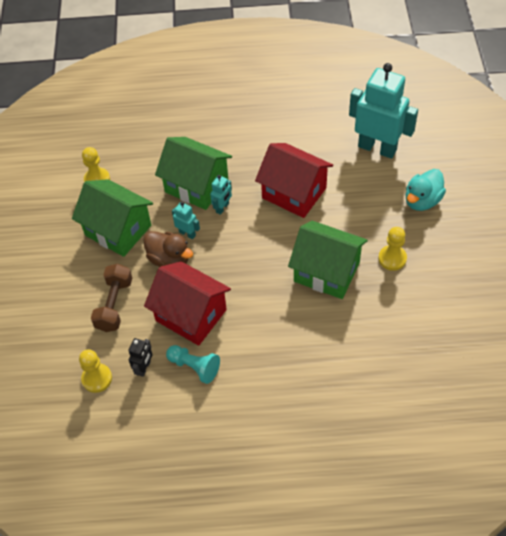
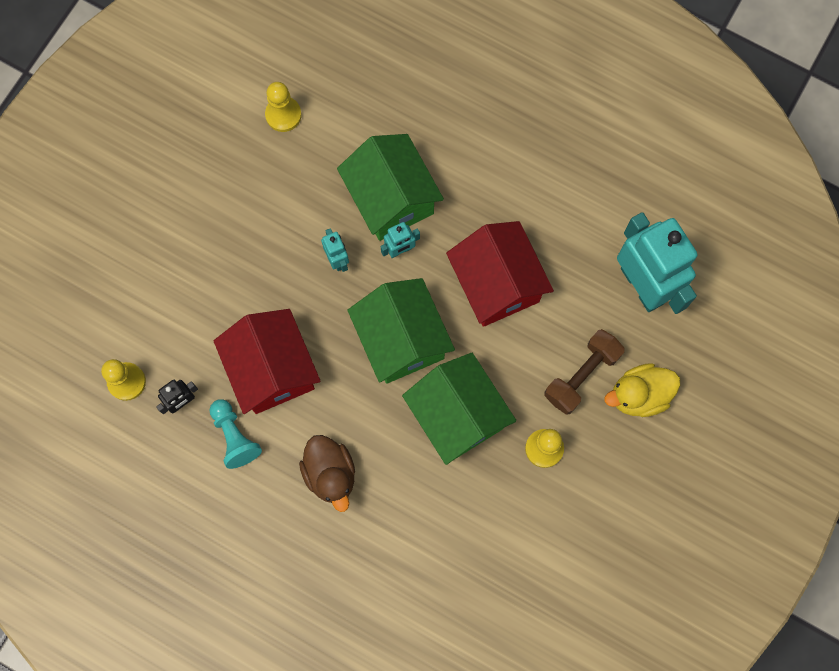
camera: 30 degrees right, 20 degrees up
green house [72,179,153,257] -> green house moved to [347,278,455,384]
brown dumbbell [91,264,132,332] -> brown dumbbell moved to [544,329,625,415]
brown duck [143,231,193,267] -> brown duck moved to [299,435,355,512]
turquoise duck [406,169,446,211] -> yellow duck [605,363,680,417]

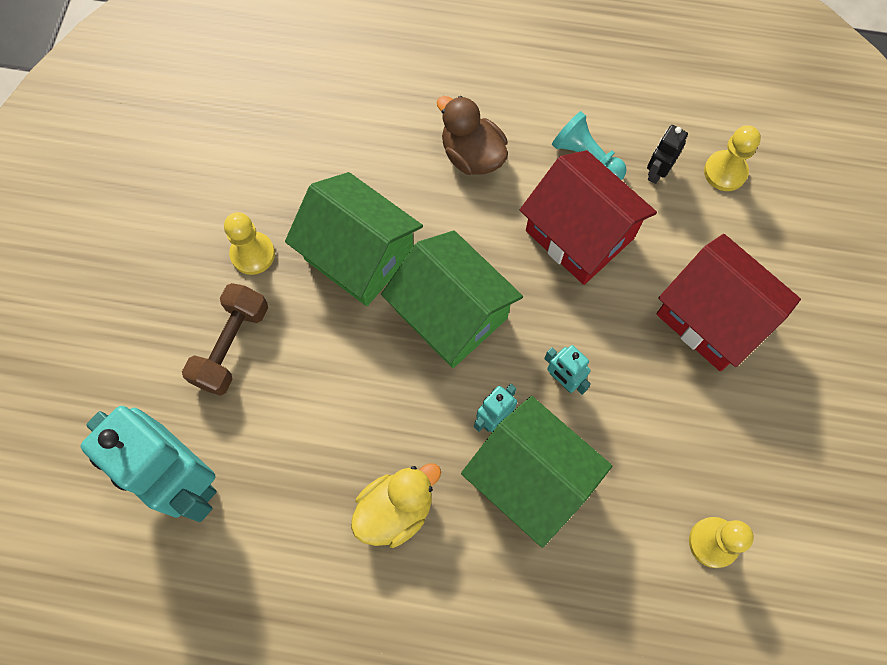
camera: 160 degrees right, 5 degrees down
red house [446,221,554,327] -> red house moved to [657,234,801,371]
yellow duck [605,363,680,417] -> yellow duck moved to [351,463,441,548]

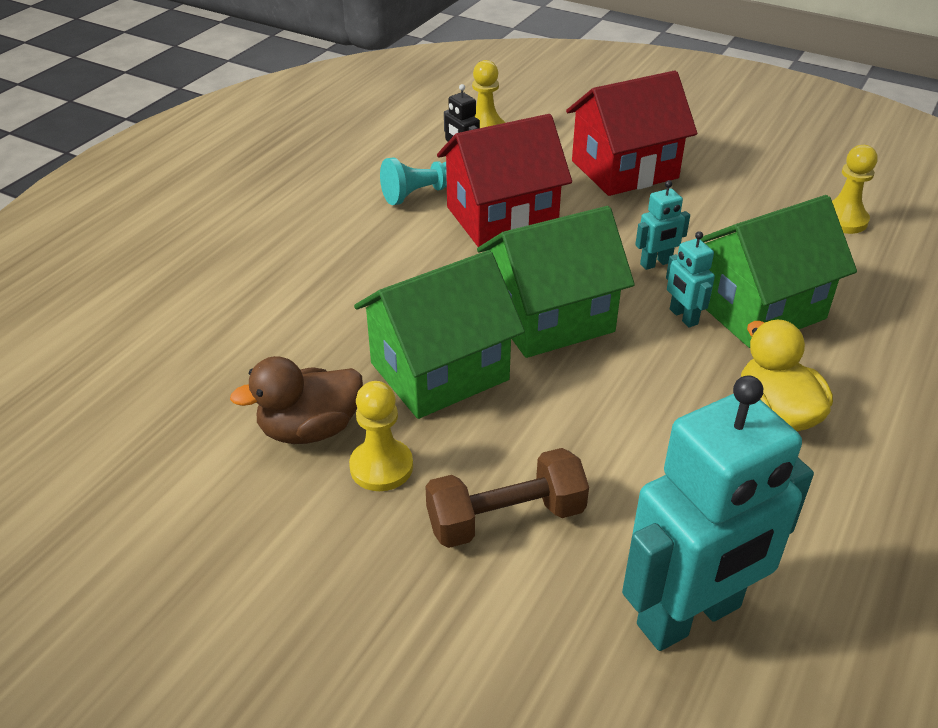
camera: 70 degrees left, 30 degrees down
brown dumbbell [182,283,268,396] -> brown dumbbell turned 60 degrees counterclockwise [425,448,589,548]
brown duck [437,96,508,175] -> brown duck moved to [230,356,363,444]

